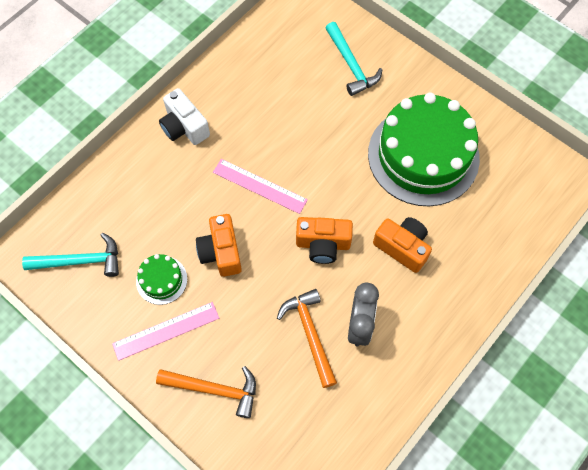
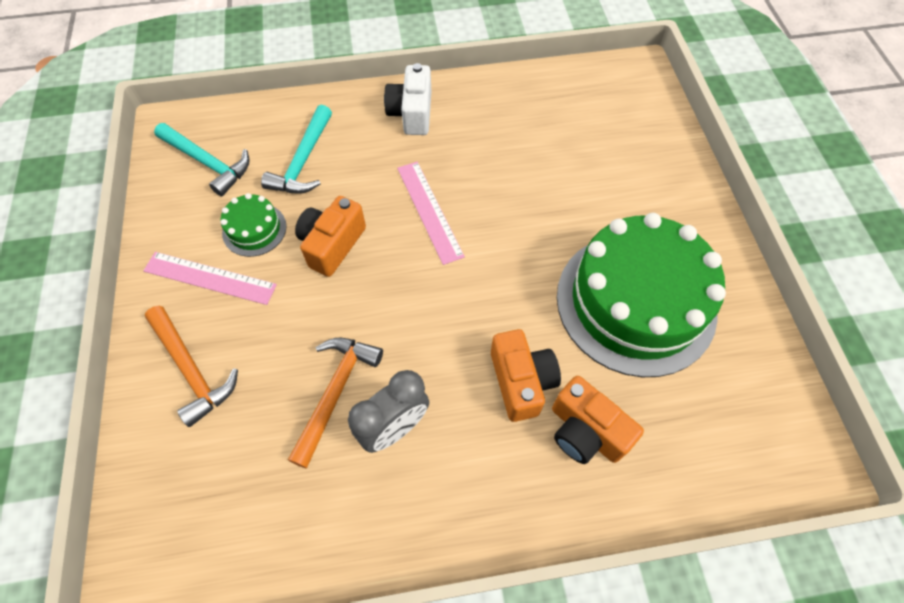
camera: 40 degrees right, 5 degrees down
orange camera [296,217,353,264] -> orange camera moved to [552,376,644,464]
turquoise hammer [326,22,383,96] -> turquoise hammer moved to [261,105,332,194]

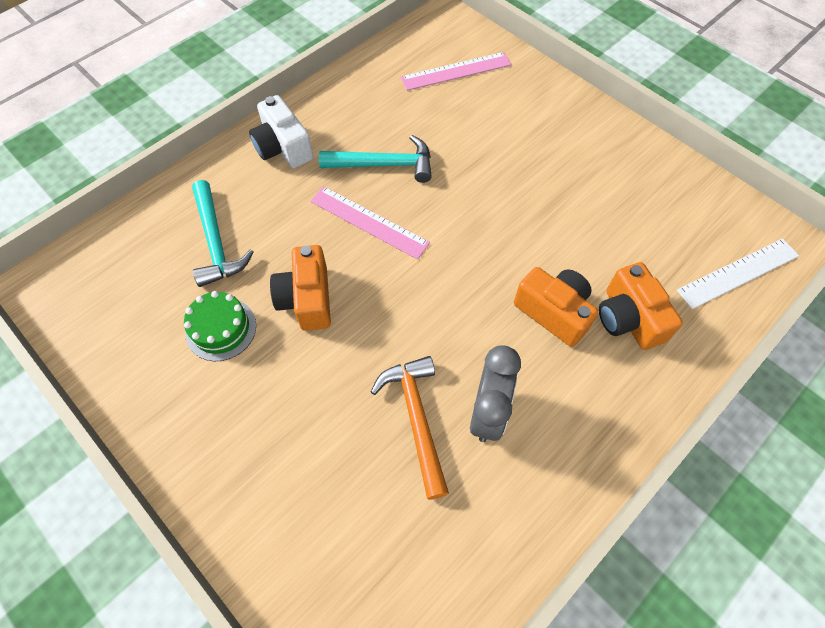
camera: 35 degrees left, 0 degrees up
pink ruler [143,252,277,305] -> pink ruler moved to [401,52,512,91]
orange hammer [145,306,238,427] -> none
turquoise hammer [154,123,250,196] -> turquoise hammer moved to [319,135,432,183]
orange camera [552,376,644,464] -> orange camera turned 60 degrees clockwise [599,262,683,350]
green cake [557,213,726,377] -> none
none -> white ruler [677,238,799,309]

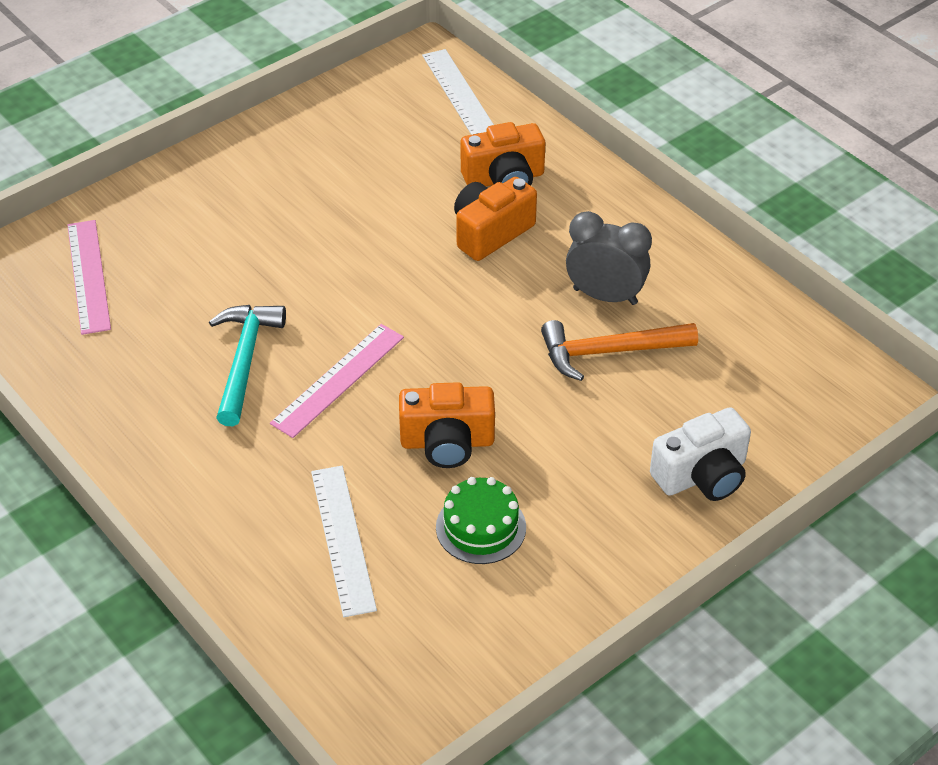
camera: 85 degrees left, 15 degrees down
turquoise hammer [192,180,254,287] -> white ruler [311,466,377,617]
white camera [249,95,313,168] -> white camera moved to [650,407,751,501]

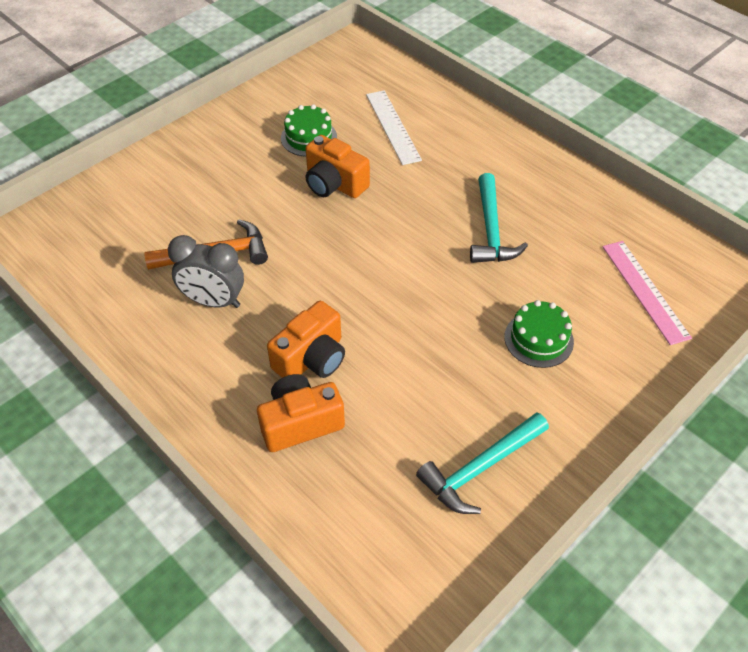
camera: 175 degrees right, 5 degrees up
pink ruler [270,324,404,438] -> none
orange camera [399,382,495,468] -> orange camera turned 135 degrees counterclockwise [306,135,370,198]
white ruler [422,49,494,135] -> none
white camera [650,407,751,501] -> none
none -> turquoise hammer [416,412,549,514]
none -> green cake [504,300,574,368]

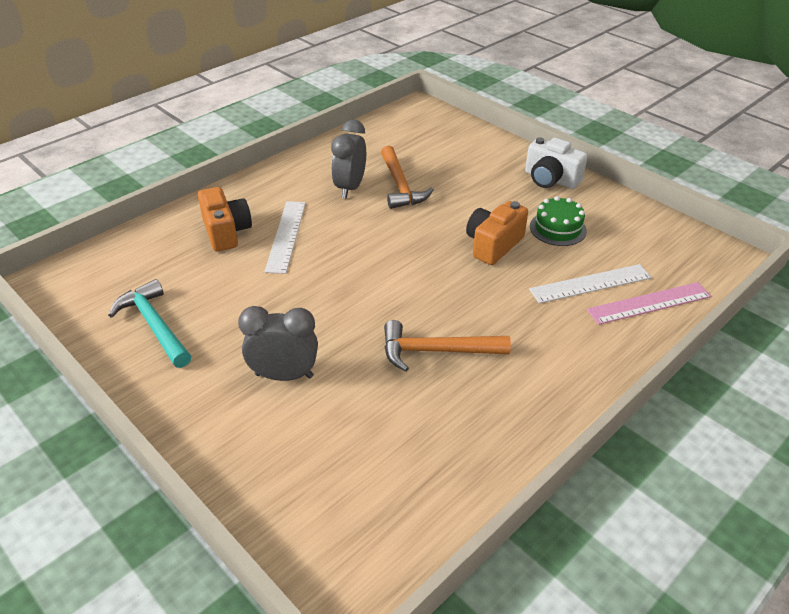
camera: 90 degrees right, 10 degrees down
orange camera [267,301,345,378] -> white ruler [264,201,306,274]
turquoise hammer [470,173,528,263] -> orange hammer [384,320,511,371]
green cake [504,300,574,368] -> grey clock [238,306,318,381]
pink ruler [603,241,692,345] -> pink ruler moved to [587,282,711,325]
none -> white camera [525,137,588,189]

